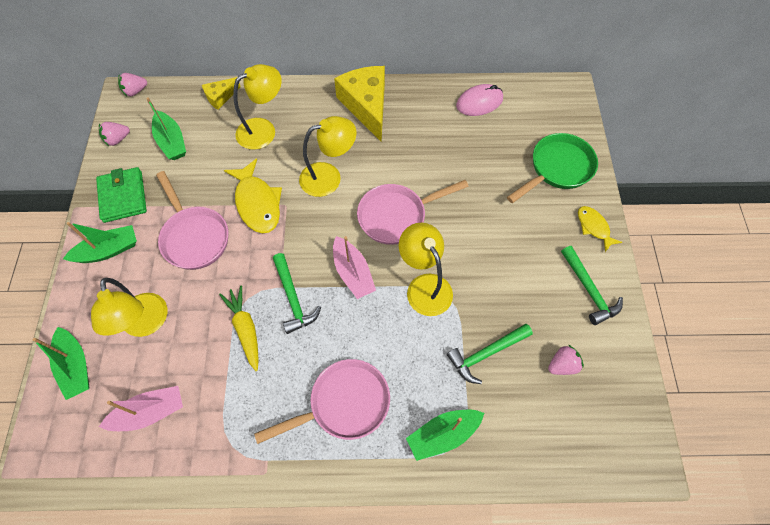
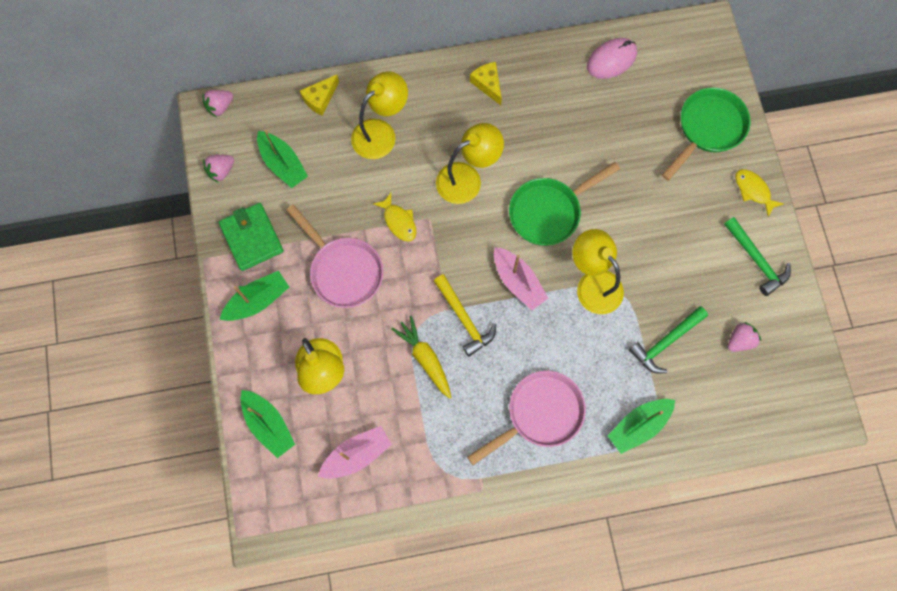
camera: 10 degrees left, 10 degrees up
yellow fish [224,158,282,233] -> yellow fish [373,193,416,241], size x0.58
green hammer [273,253,321,334] -> yellow hammer [434,274,496,357]
yellow cheese [334,66,385,142] -> yellow cheese [470,62,502,105], size x0.50
pink pan [357,180,469,245] -> green pan [509,162,620,246]

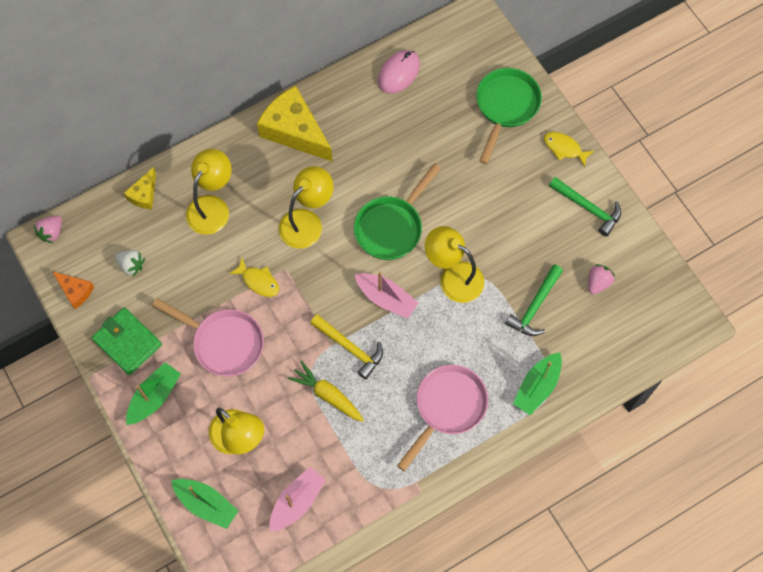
camera: 20 degrees left, 5 degrees down
pink strawberry [203,155,234,182] -> orange cheese [52,271,94,309]
green boat [257,130,308,188] -> white strawberry [115,250,145,276]
yellow cheese [470,62,502,105] -> yellow cheese [257,86,333,162], size x2.01

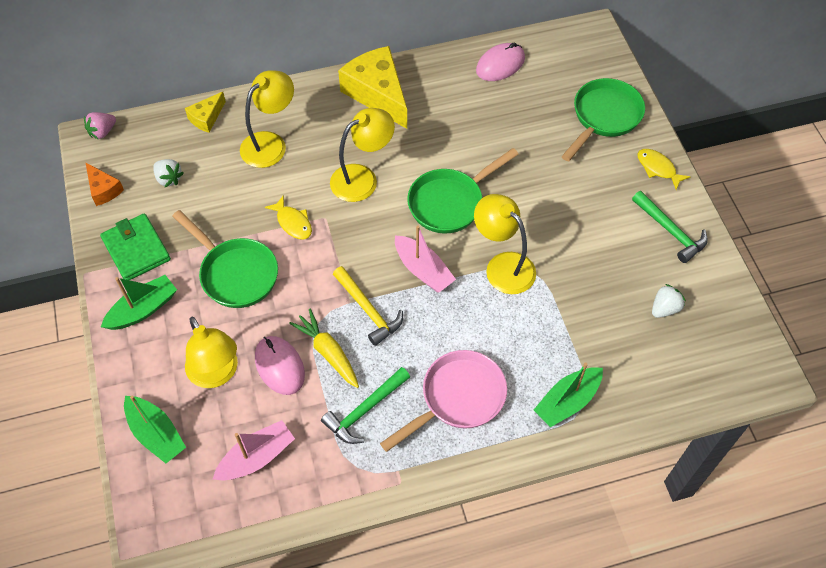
camera: 15 degrees right, 10 degrees down
pink pan [152,298,264,377] -> green pan [172,210,278,308]
green hammer [505,264,563,336] -> green hammer moved to [321,367,410,444]
pink strawberry [589,264,615,294] -> white strawberry [652,284,686,318]
none -> pink mouse [255,336,305,395]

